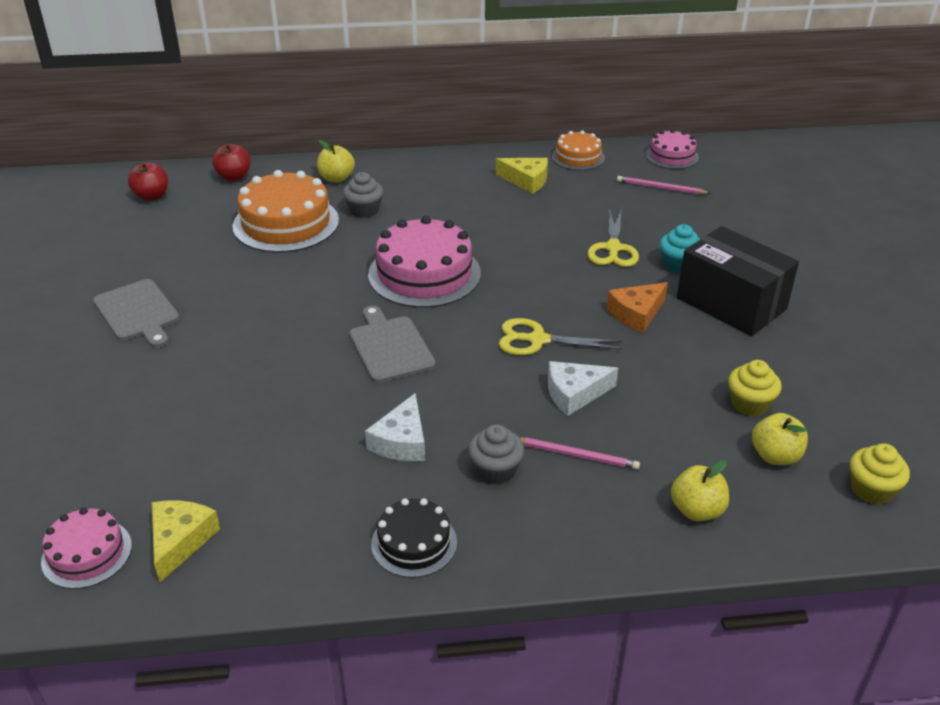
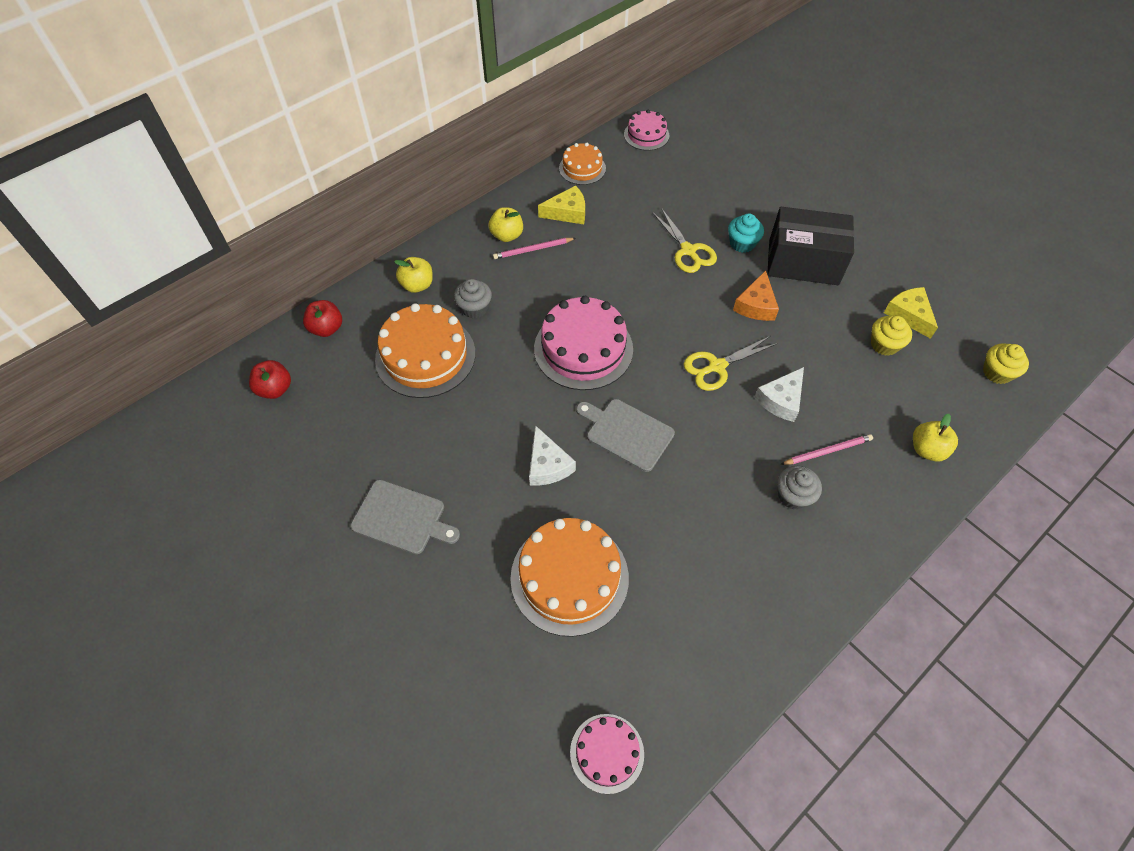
camera: 35 degrees left, 20 degrees up
yellow cheese [152,500,220,582] -> yellow cheese moved to [884,287,938,339]
white cheese [365,393,425,461] -> white cheese moved to [529,425,576,485]
black cake [371,498,457,578] -> none
pink pencil [617,176,711,194] -> pink pencil moved to [493,238,576,259]
yellow apple [752,413,808,465] -> yellow apple moved to [489,207,523,242]
none -> orange cake [510,518,629,637]

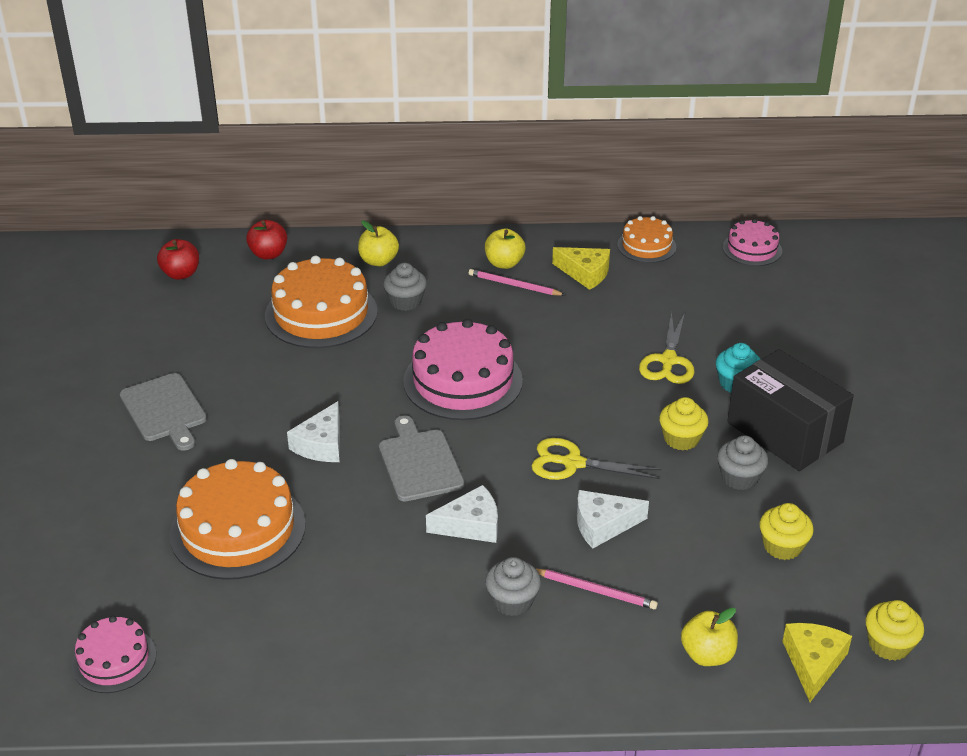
camera: 40 degrees right, 20 degrees down
orange cheese [733,270,779,321] -> yellow cupcake [659,397,709,451]
yellow cheese [884,287,938,339] -> yellow cheese moved to [782,623,852,702]
none -> white cheese [426,485,498,543]
none -> grey cupcake [717,435,768,490]

